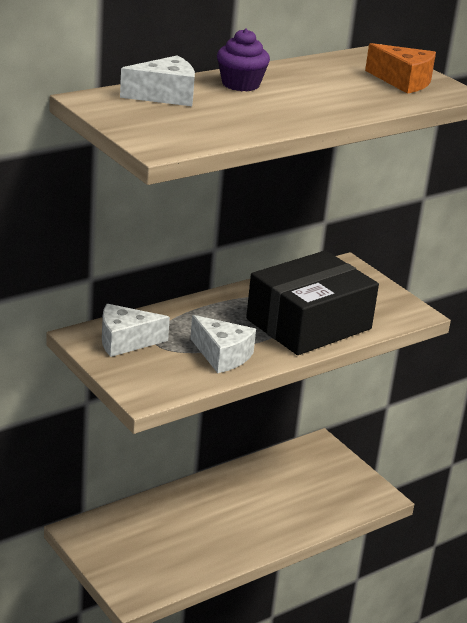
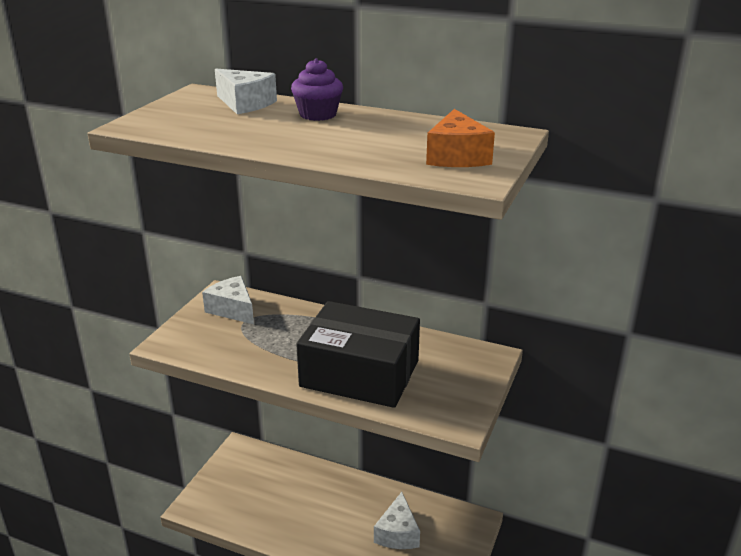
camera: 60 degrees right, 0 degrees up
white cheese [190,315,256,373] -> white cheese moved to [374,492,420,549]

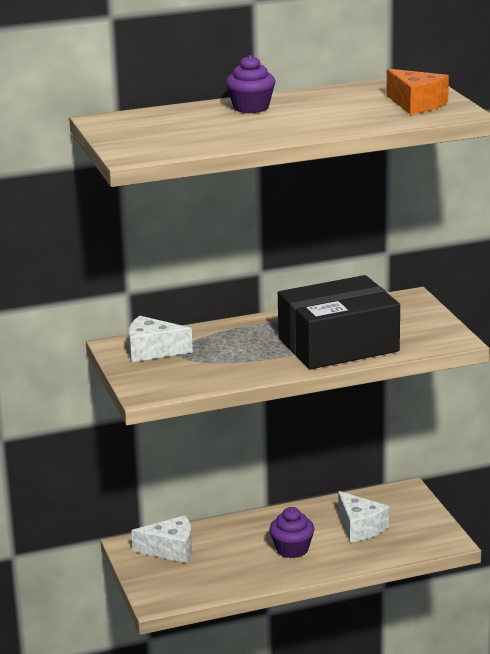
camera: 40 degrees left, 5 degrees down
white cheese [215,69,277,114] -> white cheese moved to [131,515,192,563]
none -> purple cupcake [269,507,314,558]

